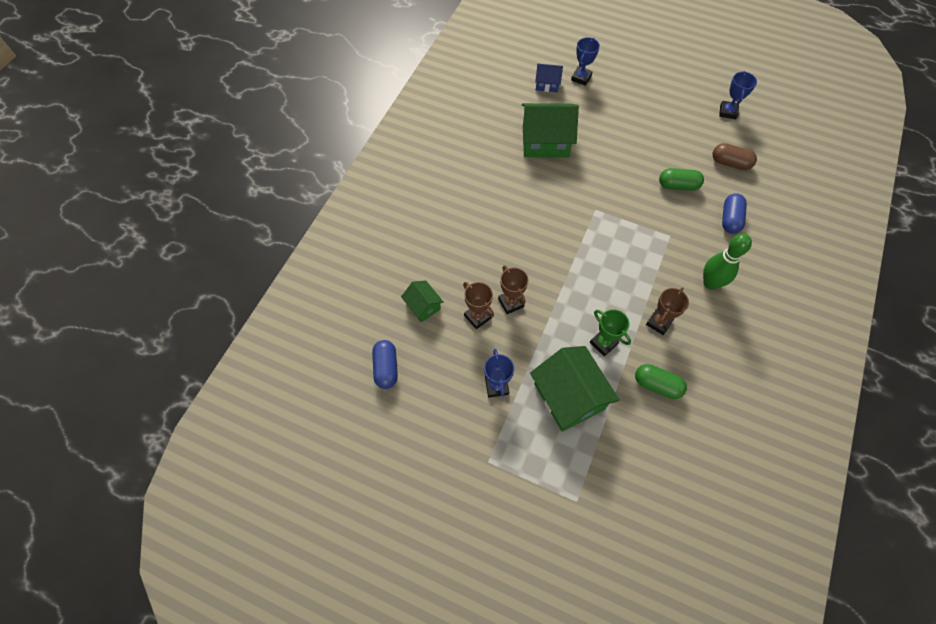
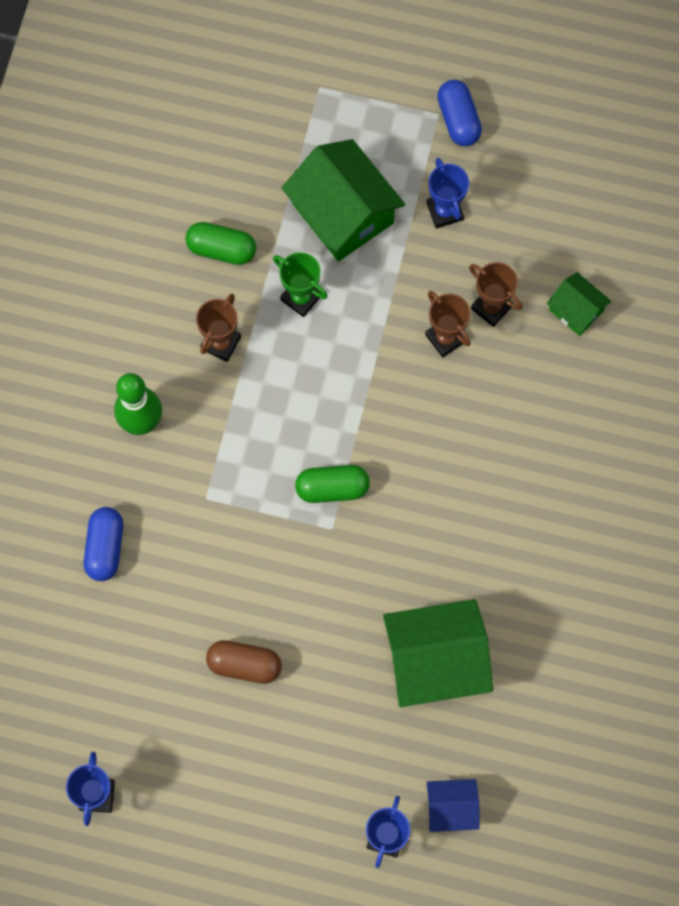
camera: 170 degrees right, 10 degrees up
blue capsule [372,340,398,389] -> blue capsule moved to [437,80,482,146]
green capsule [659,168,704,191] -> green capsule moved to [295,465,370,503]
brown capsule [712,143,757,170] -> brown capsule moved to [206,640,282,684]

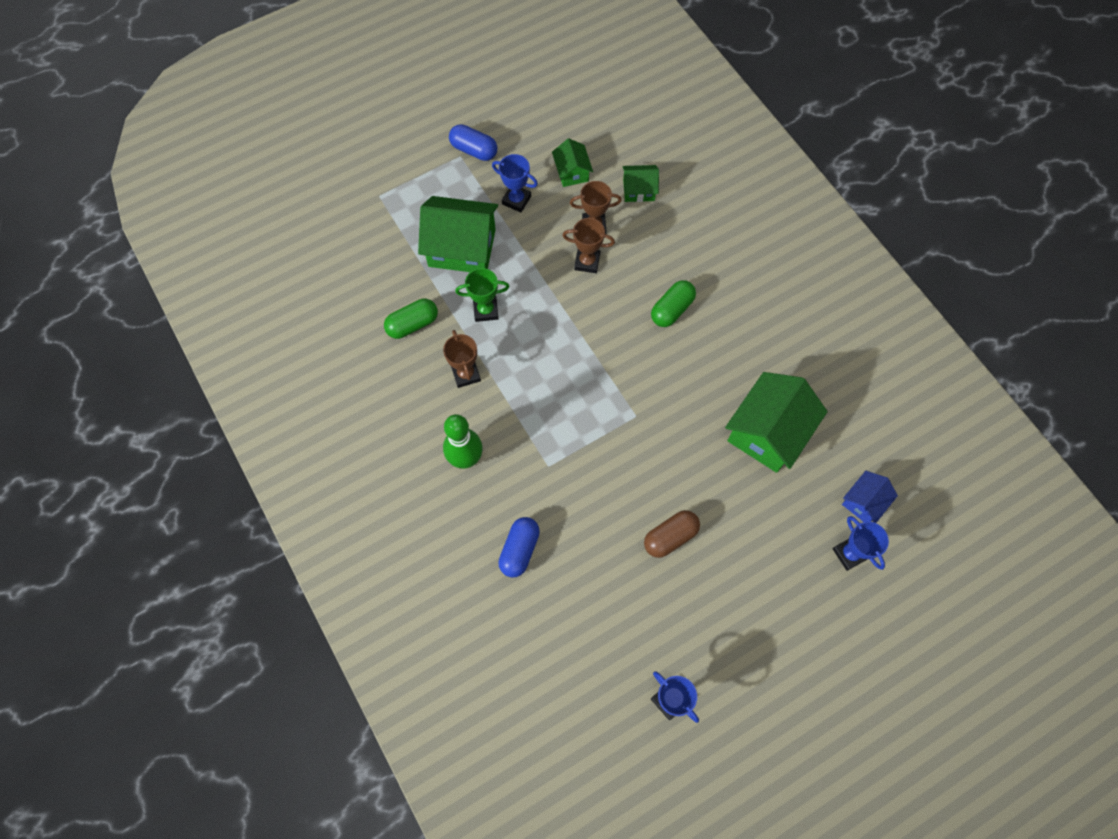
camera: 45 degrees left, 5 degrees down
blue capsule [84,507,123,581] -> blue capsule turned 60 degrees clockwise [498,517,540,578]
green capsule [295,465,370,503] -> green capsule moved to [651,280,696,327]
none -> green house [552,138,593,187]

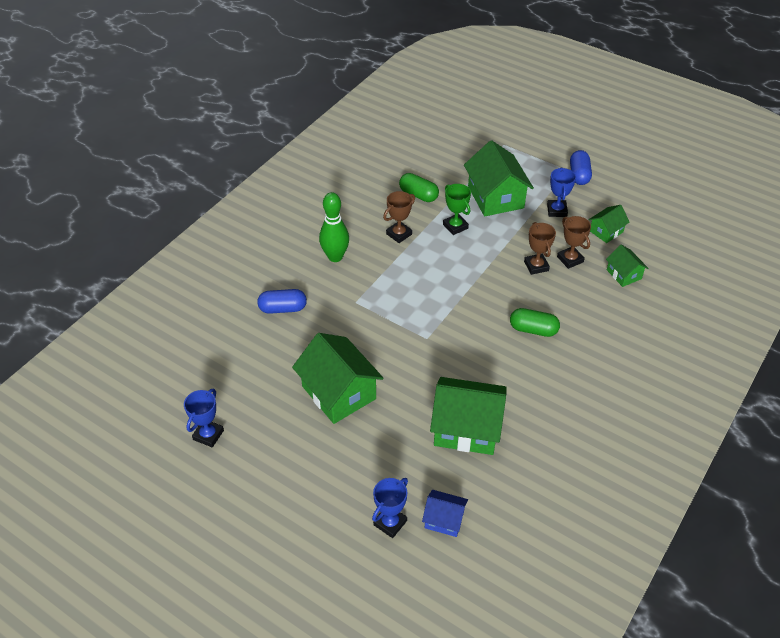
camera: 65 degrees right, 20 degrees down
brown capsule [644,510,700,558] -> green house [292,333,383,424]

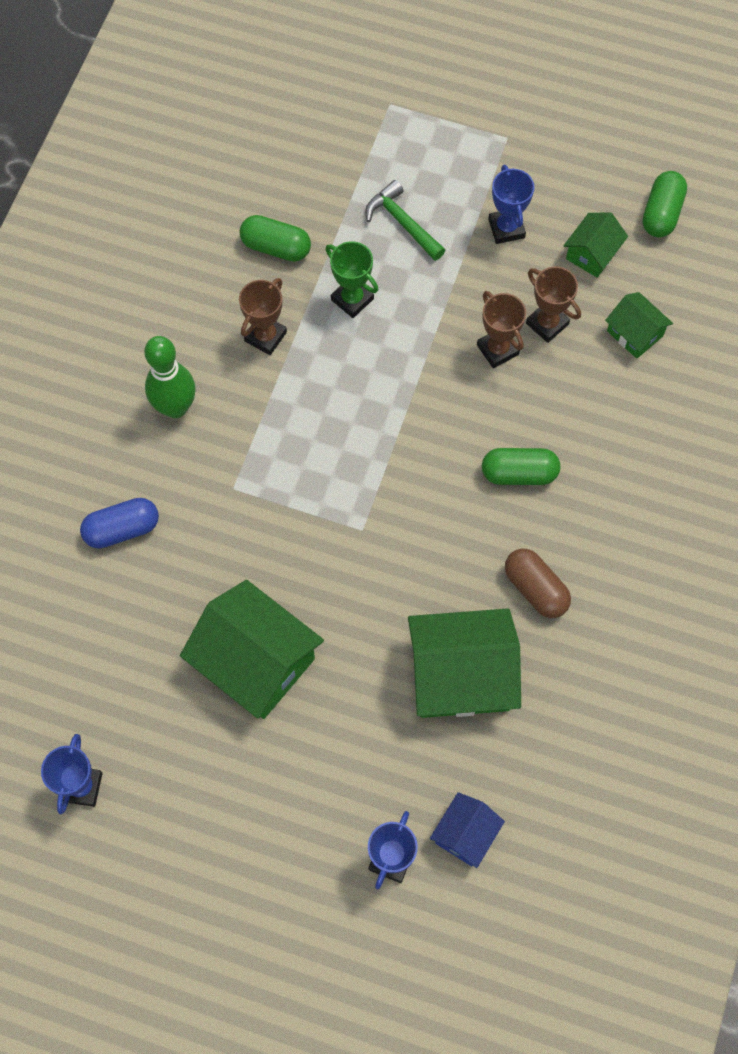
camera: 15 degrees left, 20 degrees up
blue house [422,490,468,537] -> blue house turned 60 degrees counterclockwise [430,792,505,868]
green house [464,140,534,216] -> green hammer [365,180,445,261]
blue capsule [570,150,592,185] -> none
none -> brown capsule [505,549,571,618]
none -> green capsule [643,171,687,237]

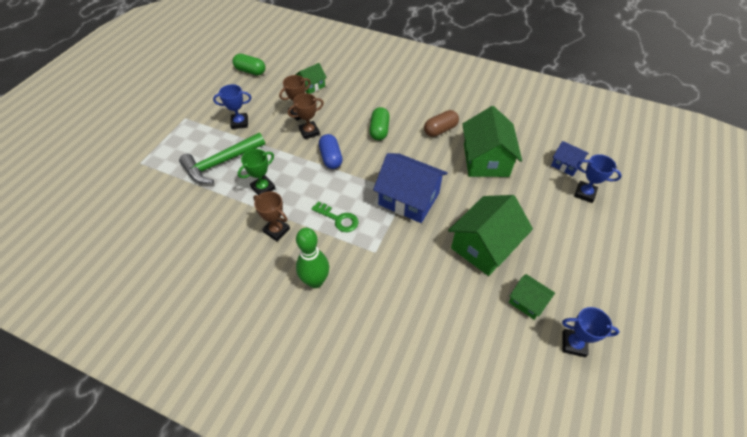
camera: 85 degrees left, 15 degrees down
blue capsule [80,498,159,549] -> blue capsule moved to [319,134,343,169]
green capsule [240,215,311,262] -> none
green hammer [365,180,445,261] -> green hammer [179,133,265,184], size x1.53
green house [563,212,628,277] -> green house moved to [509,274,555,320]
none -> green key [312,201,358,232]
none -> blue house [373,153,448,223]

